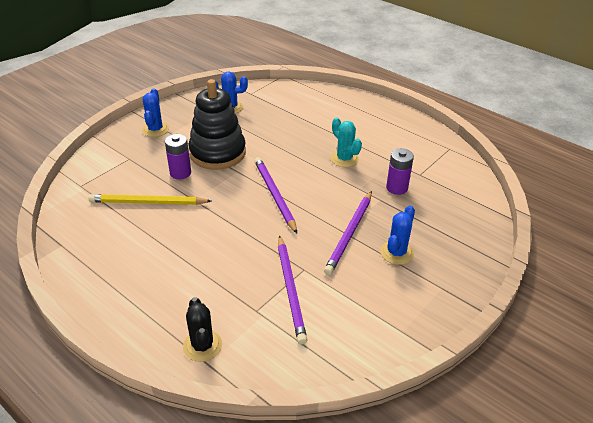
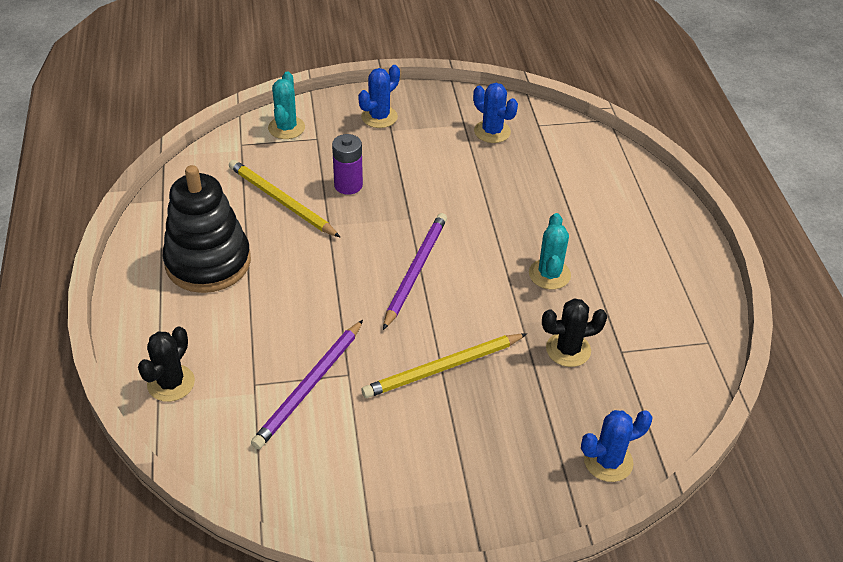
camera: 40 degrees right, 5 degrees up
black stacking toy [188,79,246,170] -> black stacking toy moved to [163,165,251,293]
purple pencil [324,191,372,275] -> yellow pencil [361,334,527,398]
blue cactus [380,205,415,265] -> blue cactus moved to [581,410,653,482]
purple battery [386,148,414,195] -> black cactus [542,298,607,367]
none -> turquoise cactus [268,71,305,139]

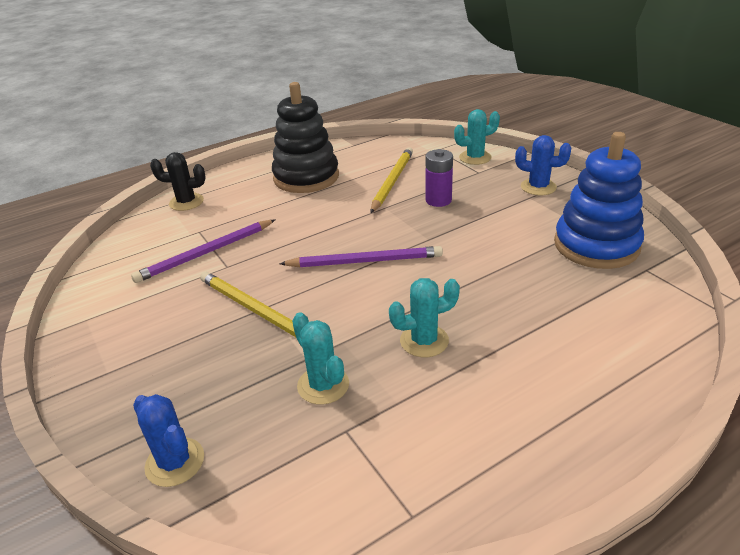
camera: 70 degrees right, 10 degrees down
purple pencil [251,320,363,449] -> purple pencil turned 45 degrees counterclockwise [131,219,276,283]
blue cactus [473,83,518,143] -> blue stacking toy [554,132,644,269]
black cactus [542,298,607,367] -> turquoise cactus [292,312,349,405]

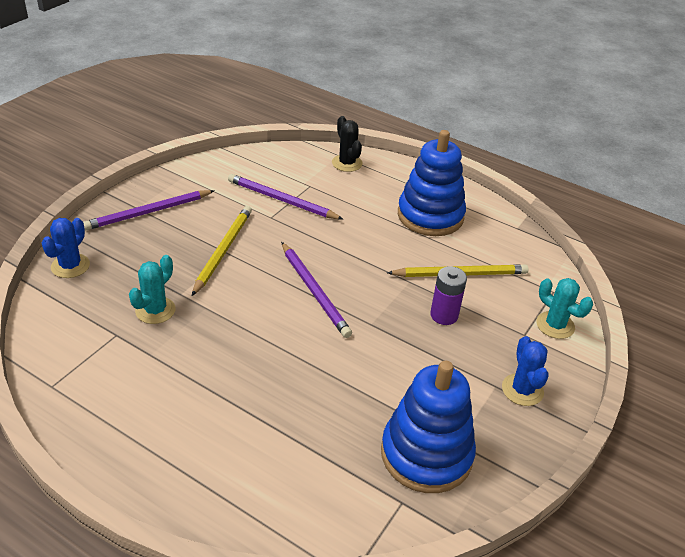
camera: 60 degrees right, 5 degrees up
black stacking toy [272,82,339,193] -> blue stacking toy [398,130,466,236]
turquoise cactus [389,278,460,357] -> none
none -> purple pencil [83,190,215,230]

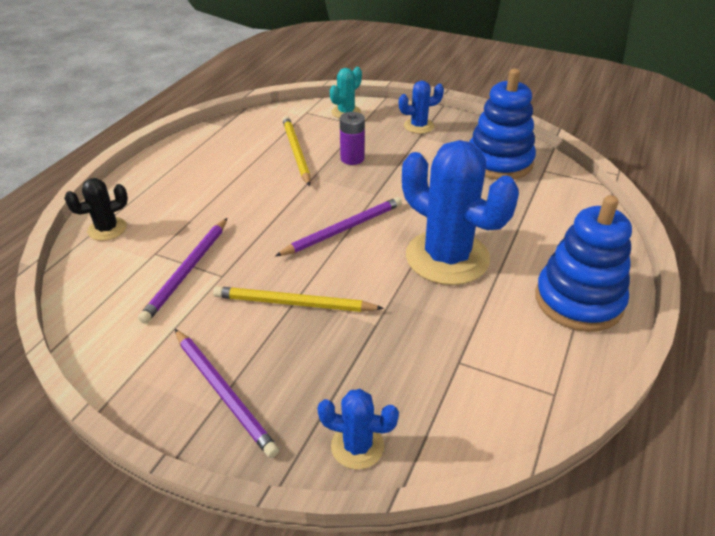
camera: 95 degrees left, 0 degrees up
turquoise cactus [129,255,176,324] -> none
blue stacking toy [398,130,466,236] -> blue stacking toy moved to [535,195,632,332]
none -> blue cactus [402,140,519,285]

